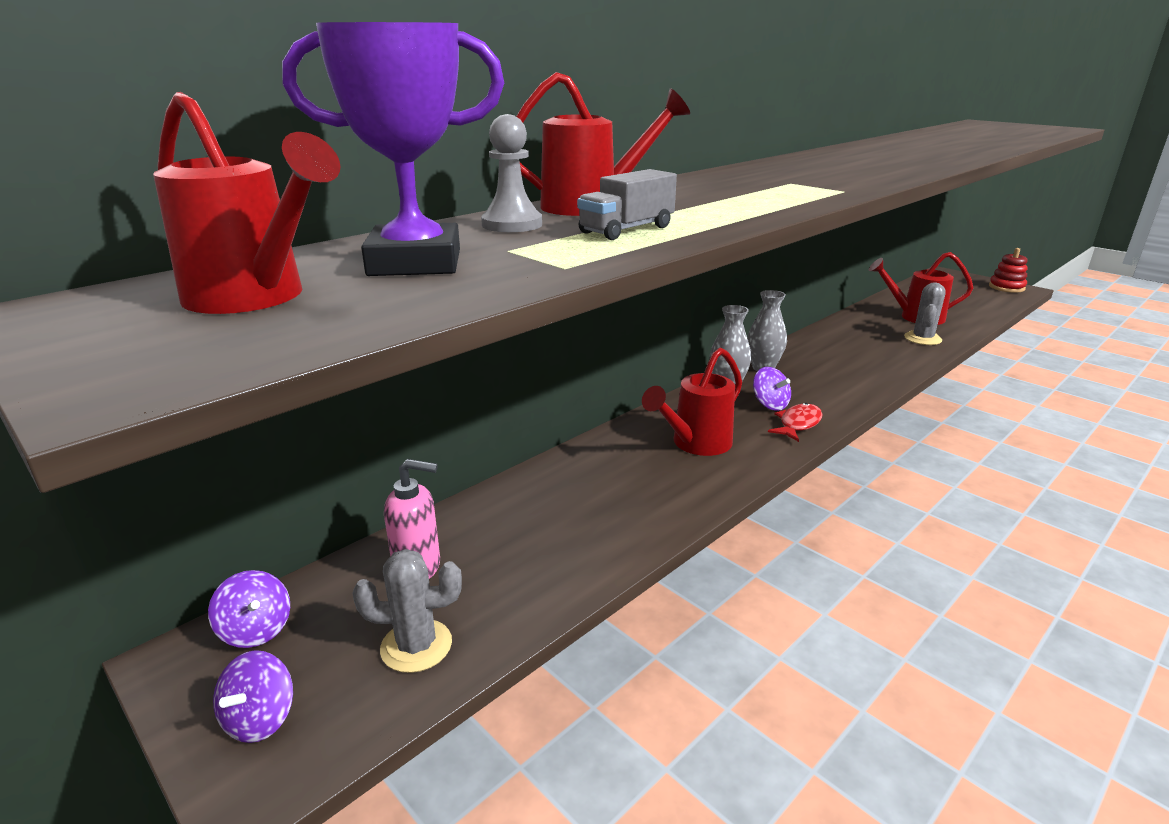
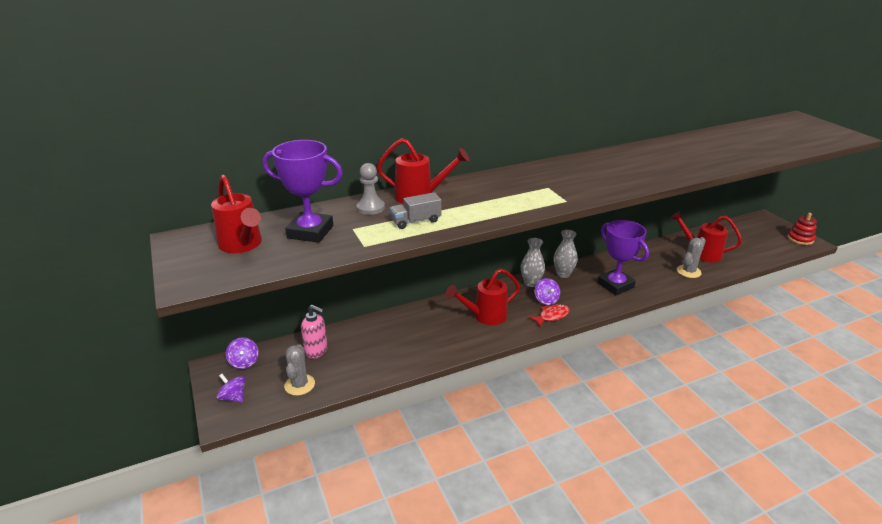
camera: 20 degrees right, 5 degrees up
purple spinning top [213,650,293,743] -> purple spinning top turned 90 degrees clockwise [216,374,246,402]
grey cactus [352,549,462,673] -> grey cactus turned 75 degrees clockwise [284,344,315,396]
none -> purple trophy [597,220,649,295]

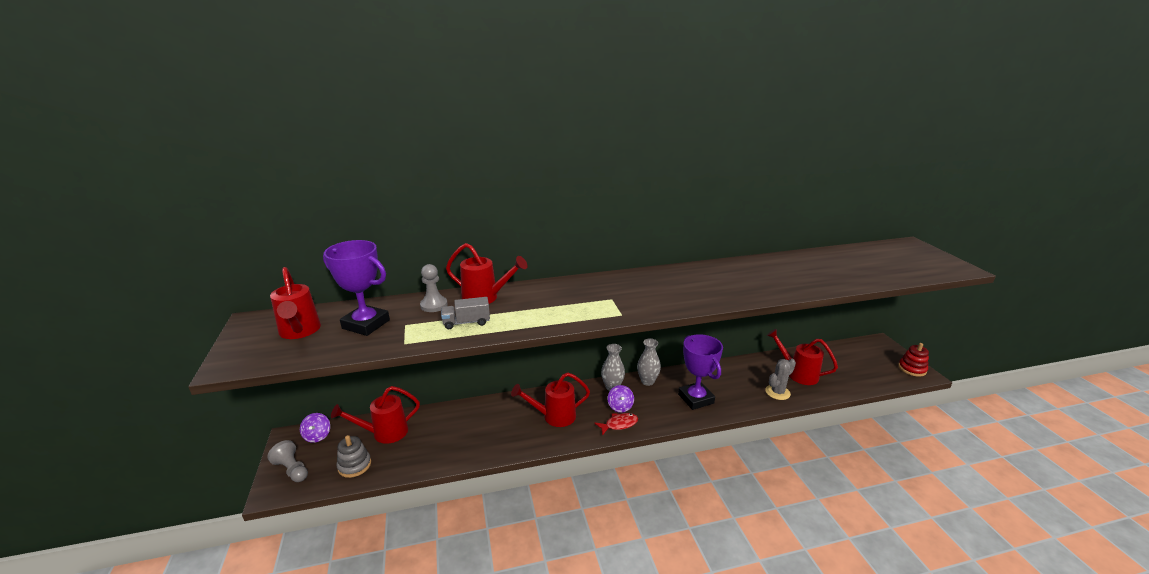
camera: 10 degrees right, 5 degrees down
purple spinning top [216,374,246,402] -> grey pawn [267,440,308,482]
grey cactus [284,344,315,396] -> grey stacking toy [337,435,371,478]
pink soap dispenser [301,305,328,359] -> red watering can [331,386,420,444]

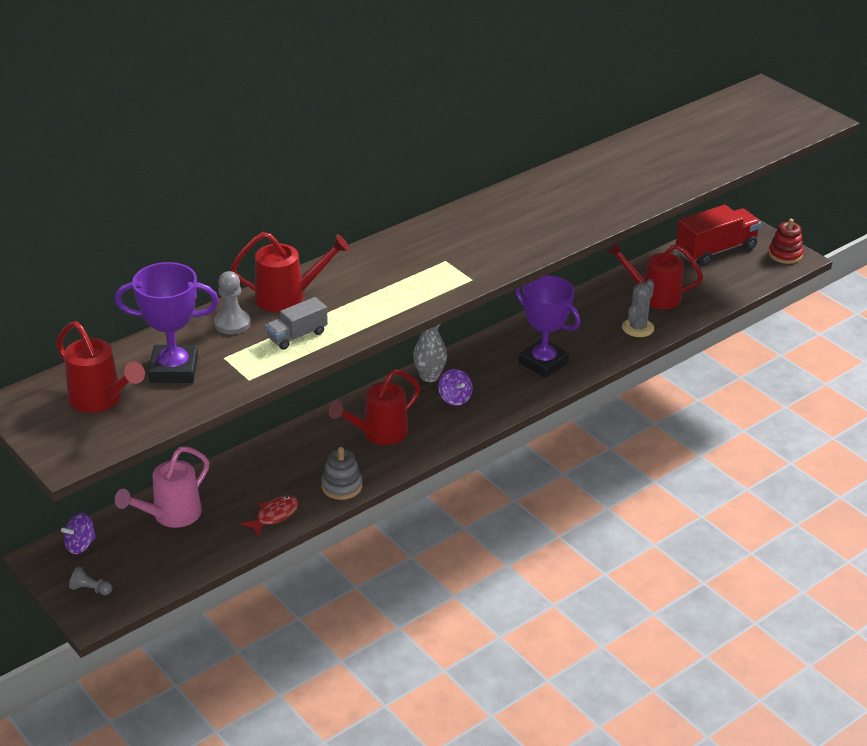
camera: 25 degrees left, 10 degrees up
grey pawn [267,440,308,482] -> grey pawn [69,566,112,595], size x0.65
purple spinning top [300,413,330,443] -> purple spinning top turned 90 degrees clockwise [61,513,96,554]
red watering can [331,386,420,444] -> pink watering can [115,447,210,528]
grey stacking toy [337,435,371,478] -> grey stacking toy moved to [321,447,362,500]
red fish [595,413,638,435] -> red fish moved to [241,495,299,537]
grey vase [637,338,661,386] -> none
none -> red truck [676,205,761,266]

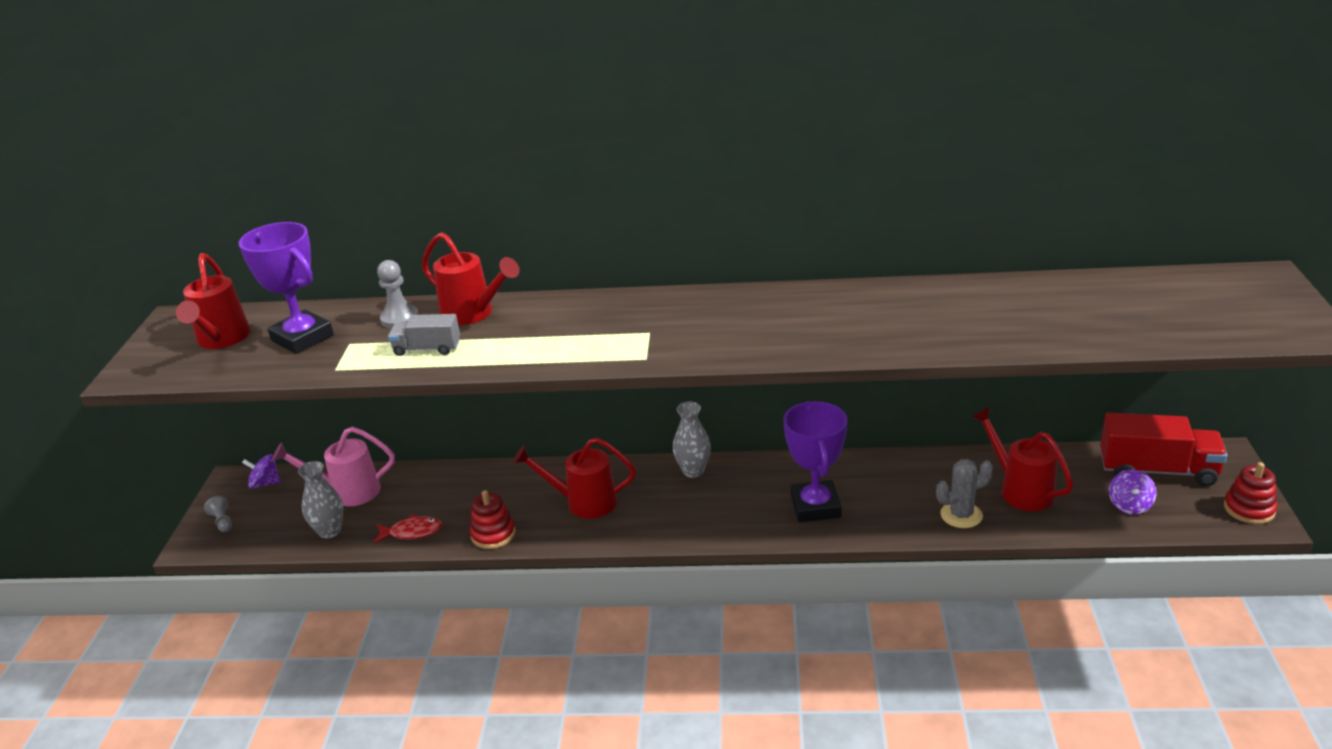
camera: 45 degrees right, 5 degrees down
grey stacking toy [321,447,362,500] -> red stacking toy [470,490,515,549]
purple spinning top [438,369,473,406] -> purple spinning top moved to [1109,470,1157,515]
none -> grey vase [298,461,343,539]

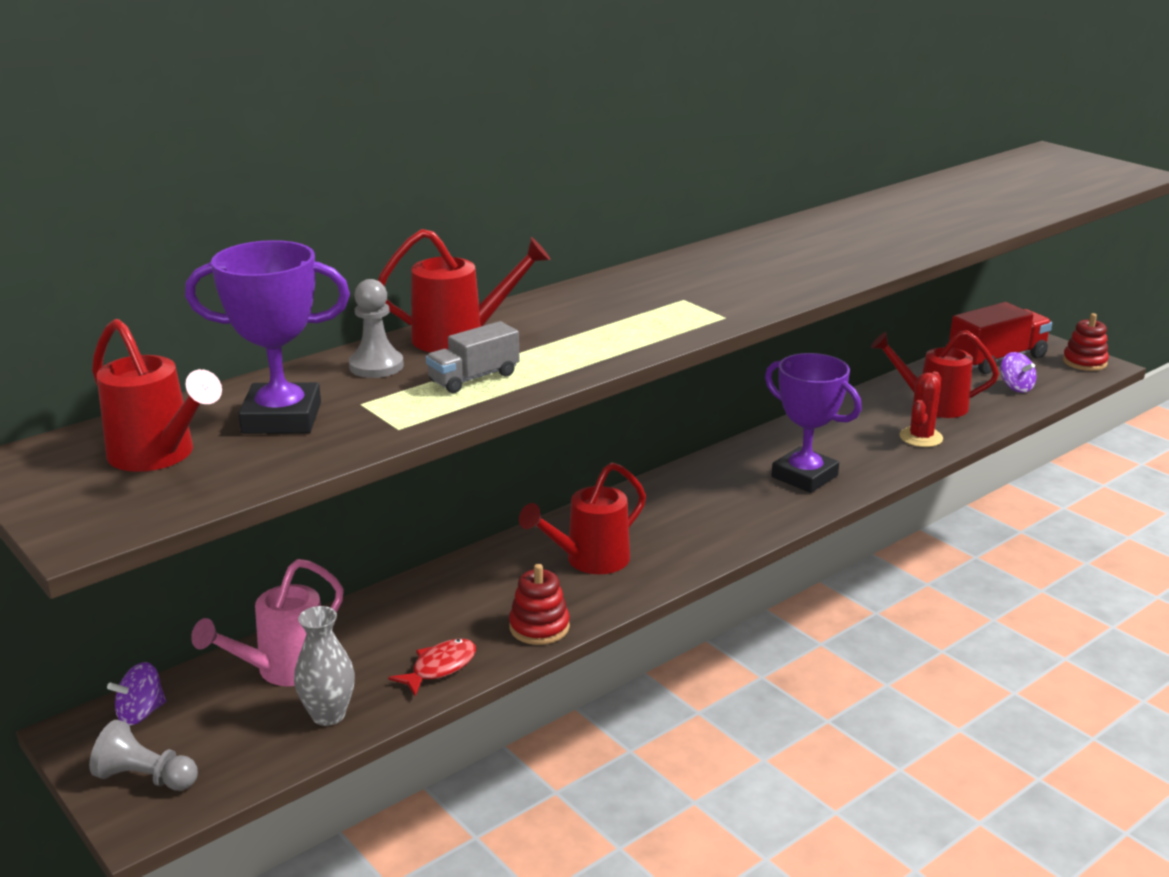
camera: 45 degrees left, 5 degrees down
grey pawn [204,496,232,532] -> grey pawn [89,720,198,791], size x1.53
grey vase [673,402,711,478] -> none
grey cactus [936,459,993,528] -> red cactus [900,372,943,447]

